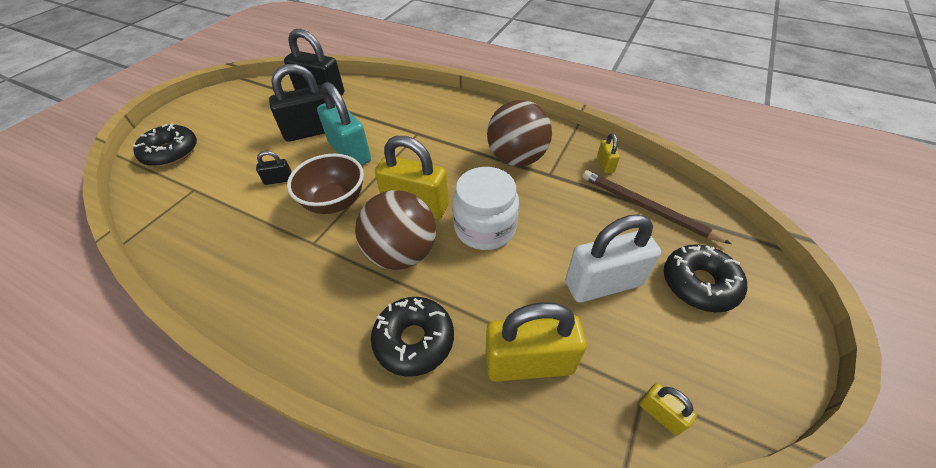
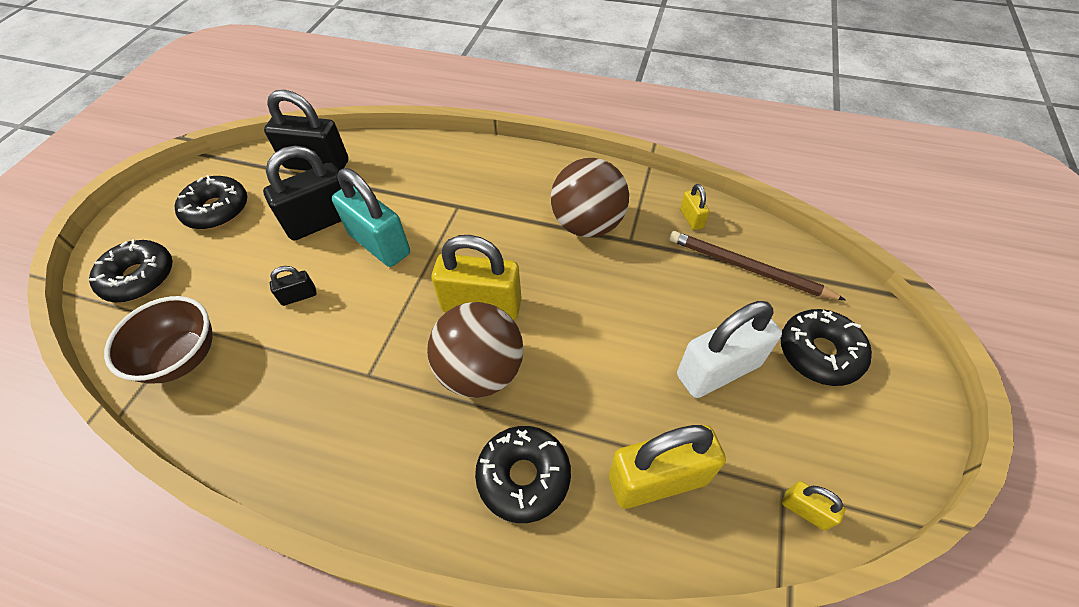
camera: 10 degrees left, 5 degrees up
brown bowl [287,154,364,214] -> brown bowl moved to [104,296,213,384]
white jar [452,167,519,250] -> none
none -> black donut [174,175,247,229]

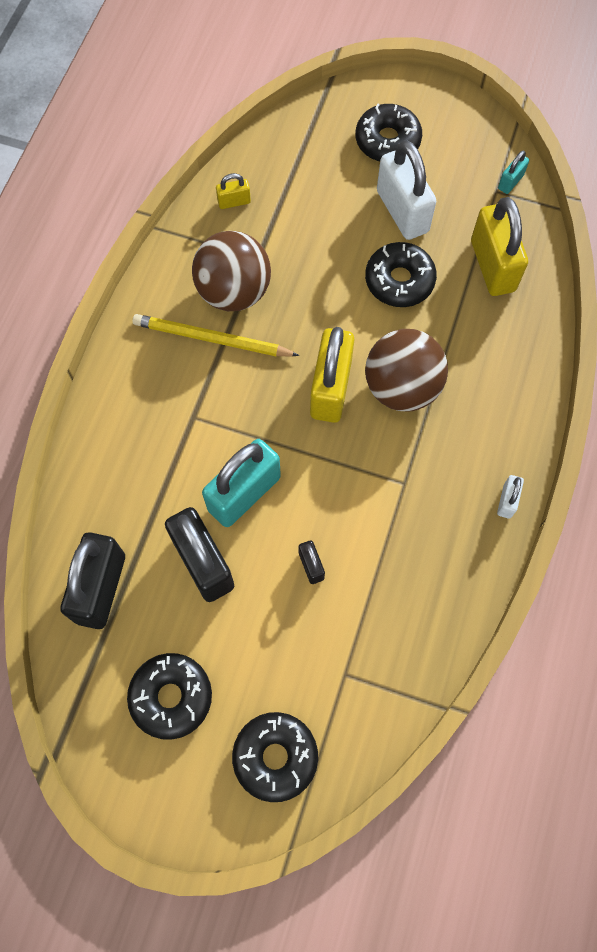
camera: 90 degrees left, 15 degrees up
brown bowl [104,296,213,384] -> none
black donut [475,426,571,523] -> black donut moved to [365,242,437,307]
brown pencil [669,231,846,300] -> none
yellow padlock [782,481,845,531] -> turquoise padlock [498,151,529,194]
none -> yellow pencil [132,314,299,356]
none -> white padlock [497,475,524,519]

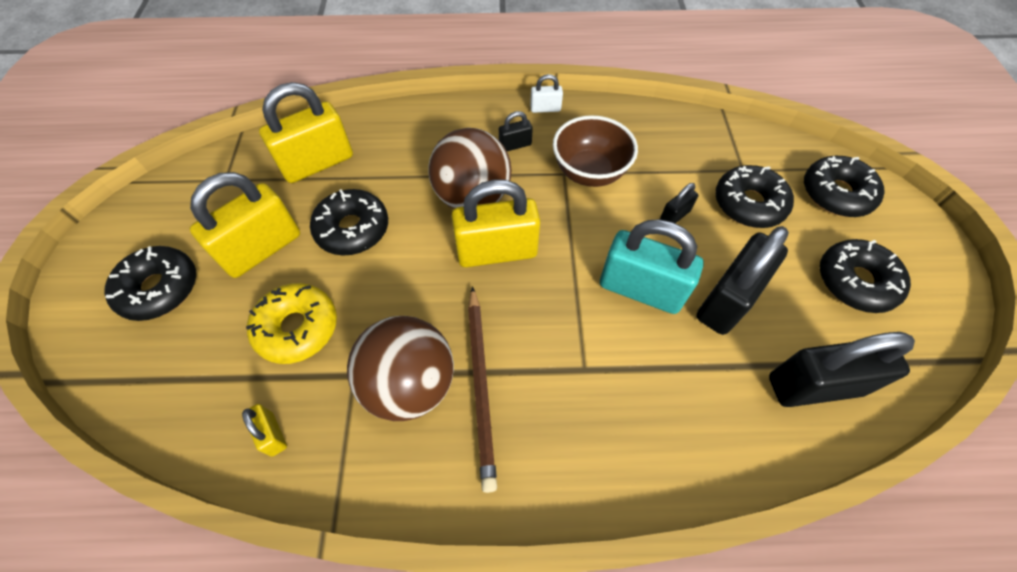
camera: 110 degrees left, 10 degrees down
yellow pencil [132,314,299,356] -> brown pencil [468,286,497,493]
white padlock [377,140,436,240] -> yellow padlock [190,172,300,278]
turquoise padlock [498,151,529,194] -> none
none -> yellow donut [246,283,337,364]
none -> black padlock [499,111,533,151]
none -> brown bowl [553,115,638,187]
none -> black donut [715,165,794,228]

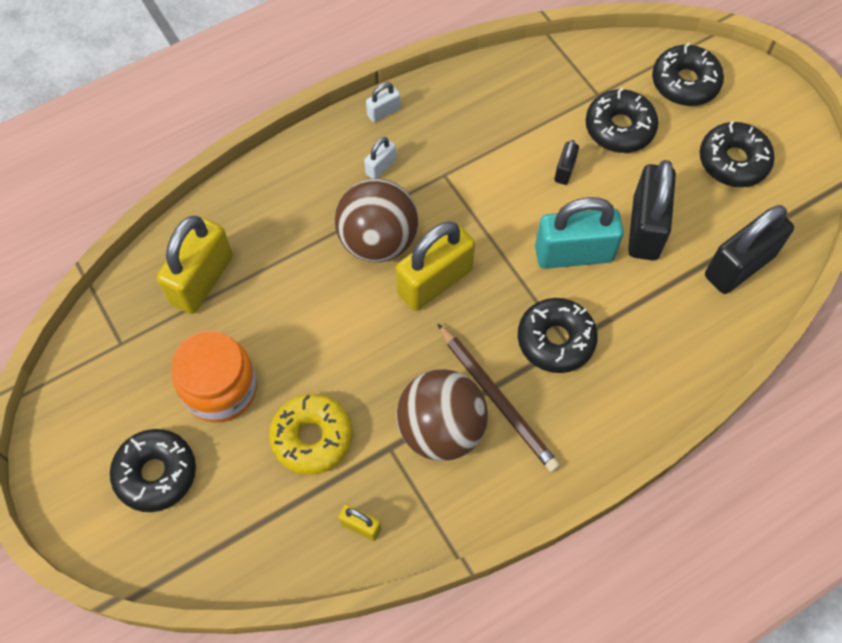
camera: 30 degrees left, 5 degrees up
yellow padlock [190,172,300,278] -> orange jar [172,331,257,423]
black donut [310,189,388,255] -> black donut moved to [518,298,598,373]
black padlock [499,111,533,151] -> white padlock [364,137,396,179]
brown bowl [553,115,638,187] -> none

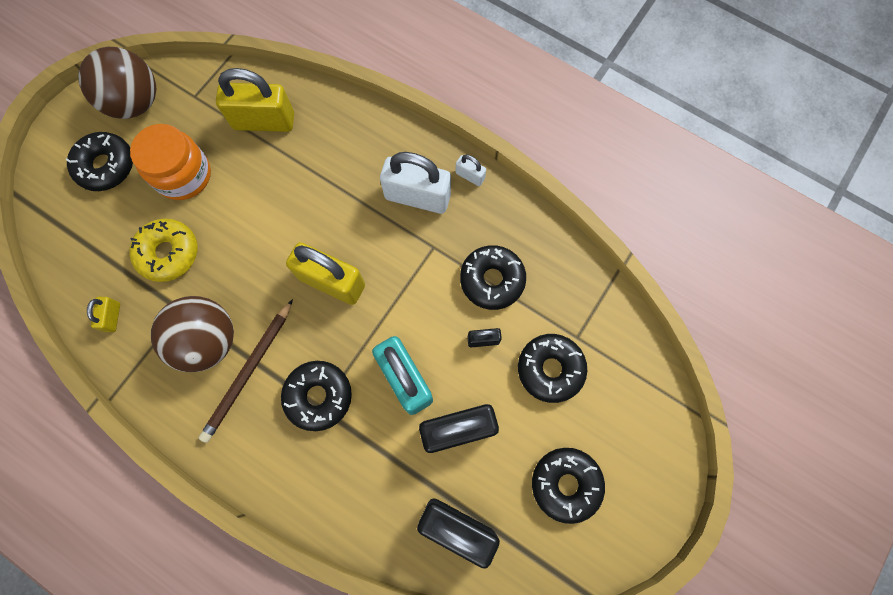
camera: 65 degrees right, 10 degrees up
brown ball [335,179,418,262] -> brown ball moved to [78,47,156,119]
white padlock [364,137,396,179] -> white padlock [380,152,451,214], size x2.16
black donut [652,43,724,106] -> black donut moved to [460,245,526,310]

